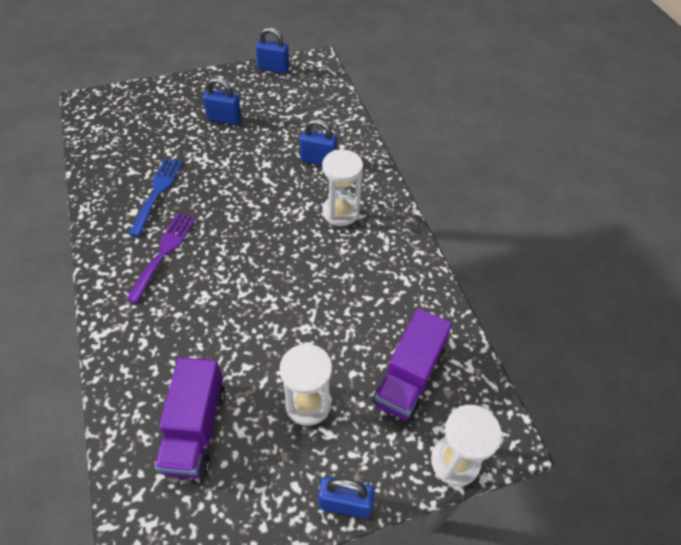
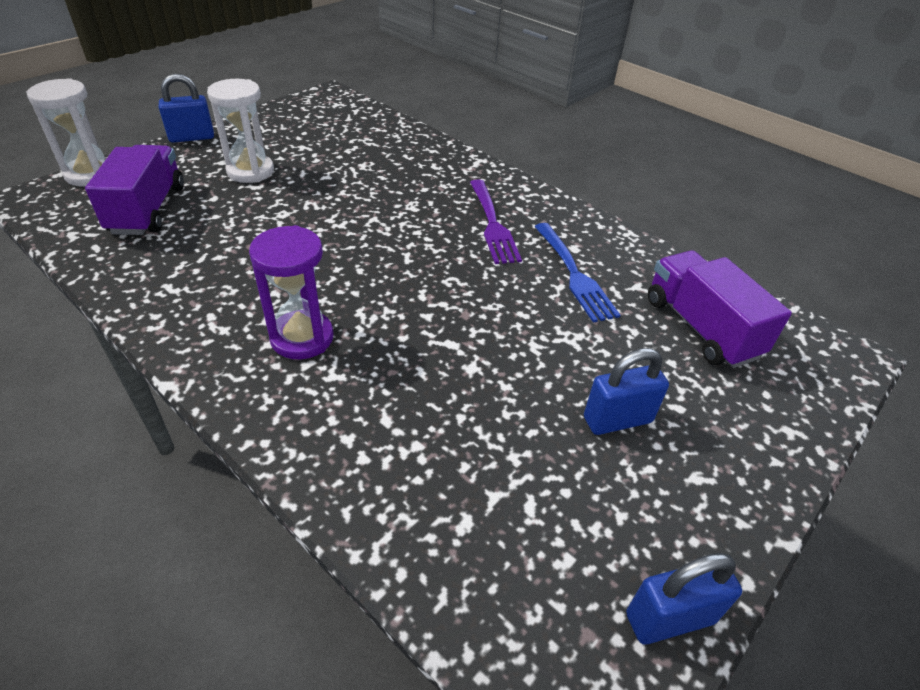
camera: 150 degrees right, 10 degrees down
purple truck [155,357,225,479] -> purple truck moved to [648,250,792,368]
blue padlock [300,119,337,165] -> none
white hourglass [322,150,363,226] -> purple hourglass [249,225,334,359]

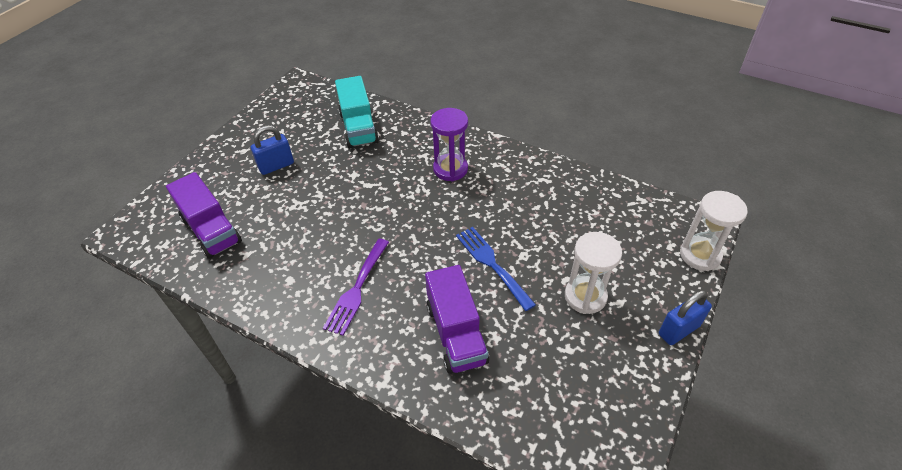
camera: 170 degrees right, 5 degrees up
purple truck [85,145,184,235] -> purple truck moved to [425,265,489,374]
purple fork [470,179,522,264] -> purple fork turned 135 degrees counterclockwise [323,239,389,336]
blue fork [534,223,621,323] -> blue fork moved to [456,227,536,311]
blue padlock [626,553,742,644] -> none
none -> turquoise truck [335,76,379,148]

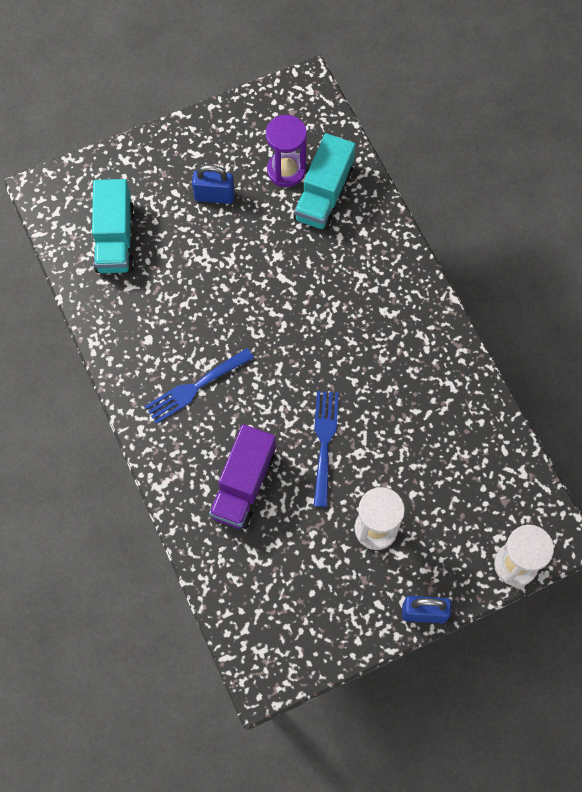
camera: 35 degrees right, 20 degrees up
purple truck [166,172,242,259] -> turquoise truck [92,179,135,273]
purple fork [323,239,389,336] -> blue fork [145,348,254,424]
purple hourglass [431,108,468,181] -> purple hourglass moved to [266,115,307,187]

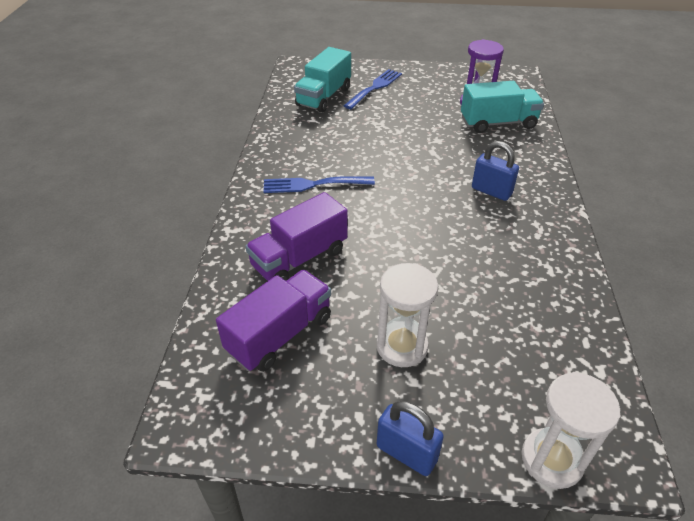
camera: 30 degrees right, 25 degrees down
blue padlock [192,165,235,204] -> blue padlock moved to [472,141,519,201]
turquoise truck [293,133,355,230] -> turquoise truck turned 150 degrees counterclockwise [461,81,544,133]
blue fork [314,391,339,507] -> blue fork moved to [344,69,402,109]
none -> purple truck [216,270,331,372]

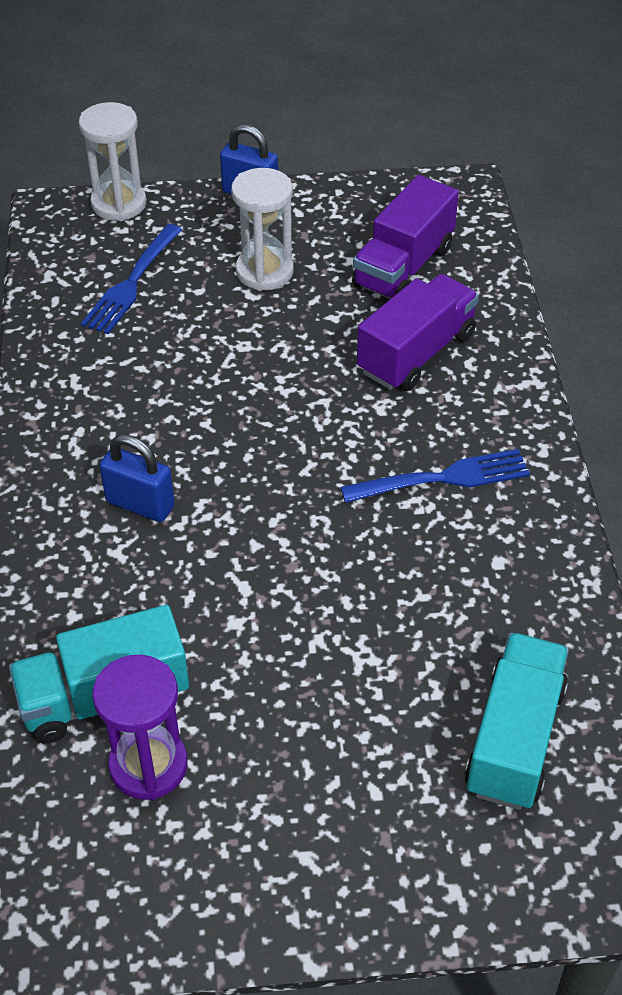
camera: 170 degrees right, 5 degrees up
blue fork [344,69,402,109] -> blue fork moved to [81,224,182,334]

